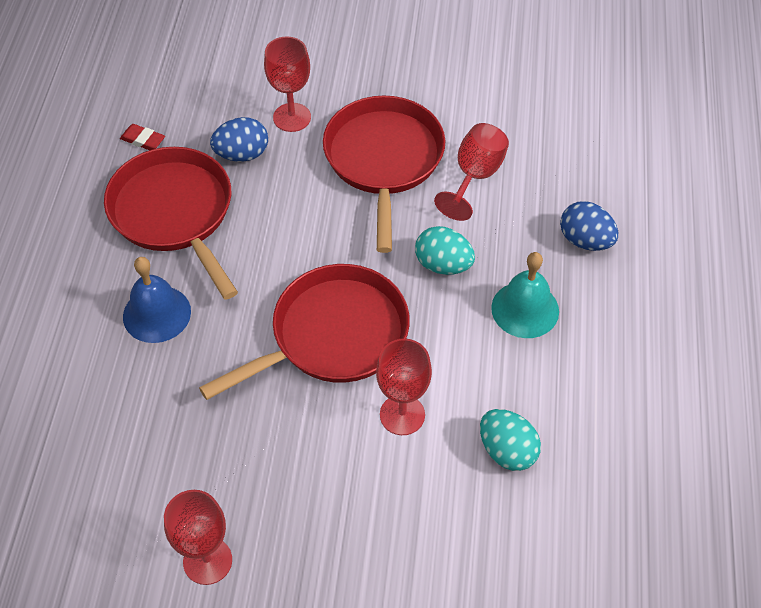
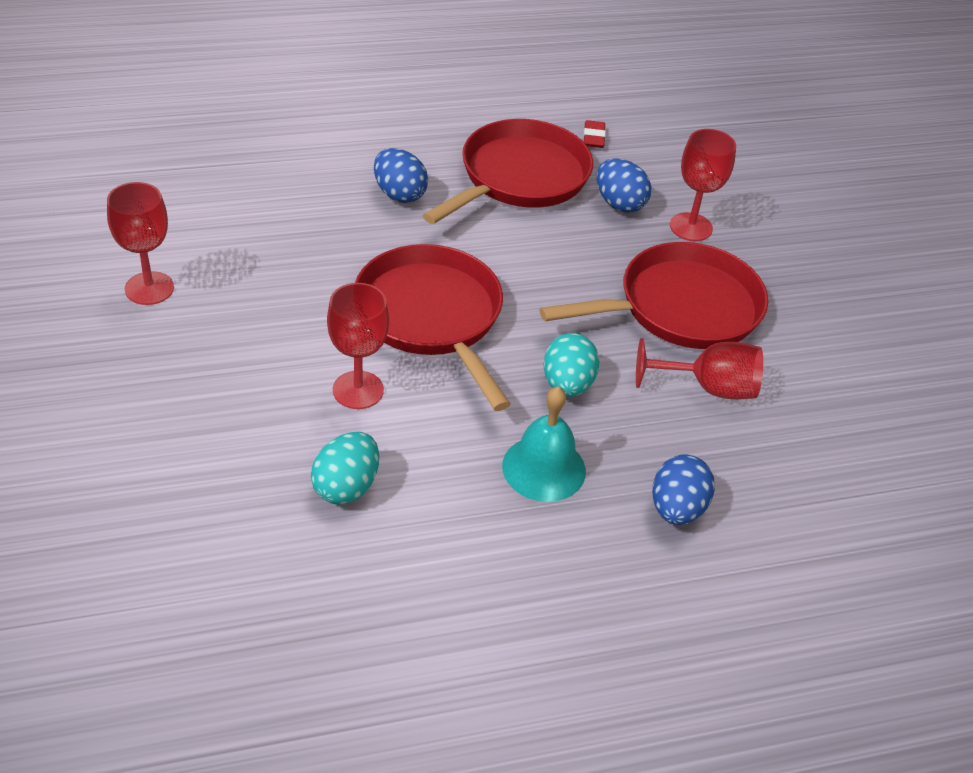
camera: 65 degrees right, 10 degrees down
blue bell [123,257,191,343] -> blue egg [374,148,428,203]
red pan [199,264,410,400] -> red pan turned 150 degrees counterclockwise [355,244,511,411]

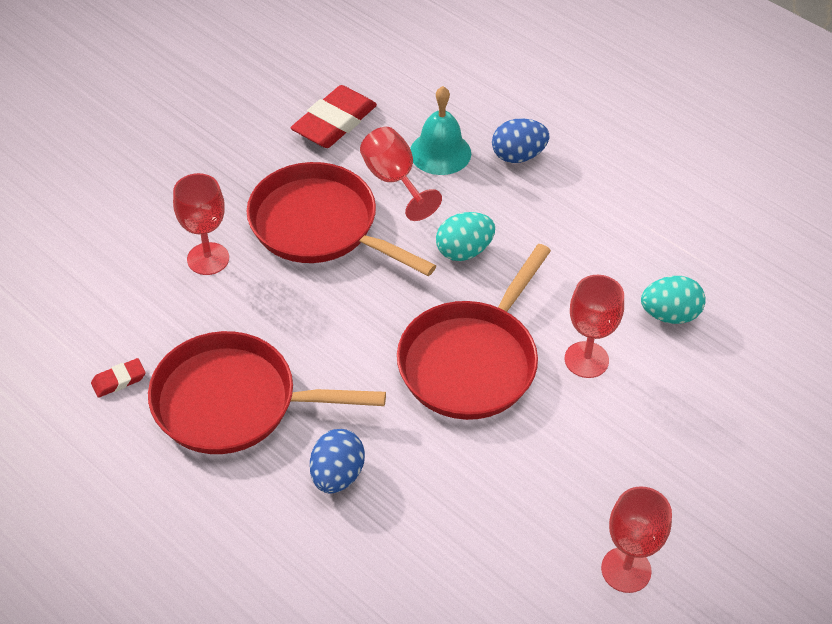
camera: 120 degrees left, 5 degrees up
turquoise bell [502,386,586,502] -> turquoise bell moved to [410,86,471,175]
blue egg [597,158,651,213] -> none
none -> red eraser [291,85,377,148]

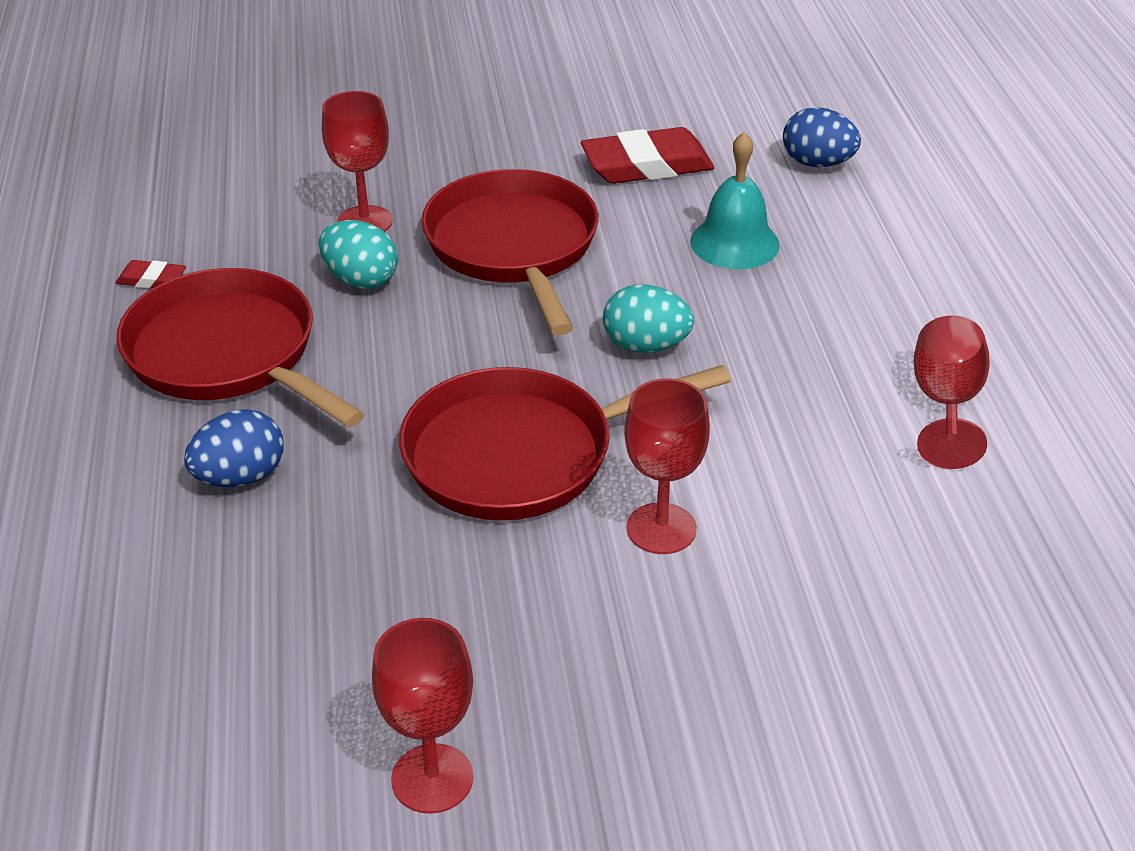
camera: 40 degrees right, 10 degrees down
red goblet [360,127,442,221] -> red goblet moved to [914,315,990,469]
blue egg [492,118,550,163] -> blue egg moved to [783,107,861,167]
turquoise egg [641,276,706,324] -> turquoise egg moved to [319,220,398,289]

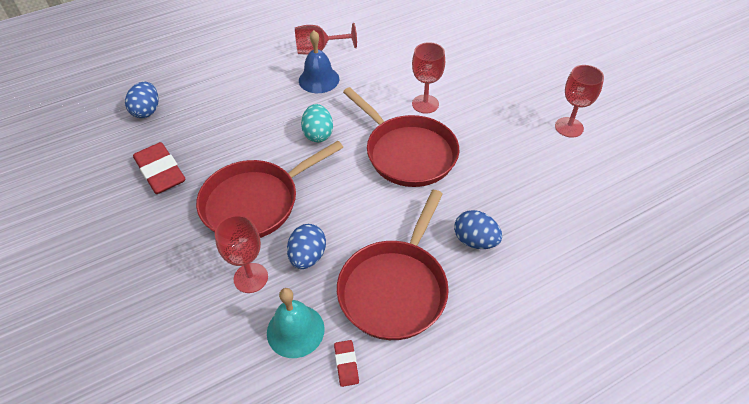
camera: 110 degrees left, 10 degrees up
turquoise egg [319,220,398,289] -> blue egg [287,224,326,269]
turquoise bell [690,132,780,269] -> turquoise bell moved to [267,288,325,358]
none -> blue bell [299,30,339,93]

